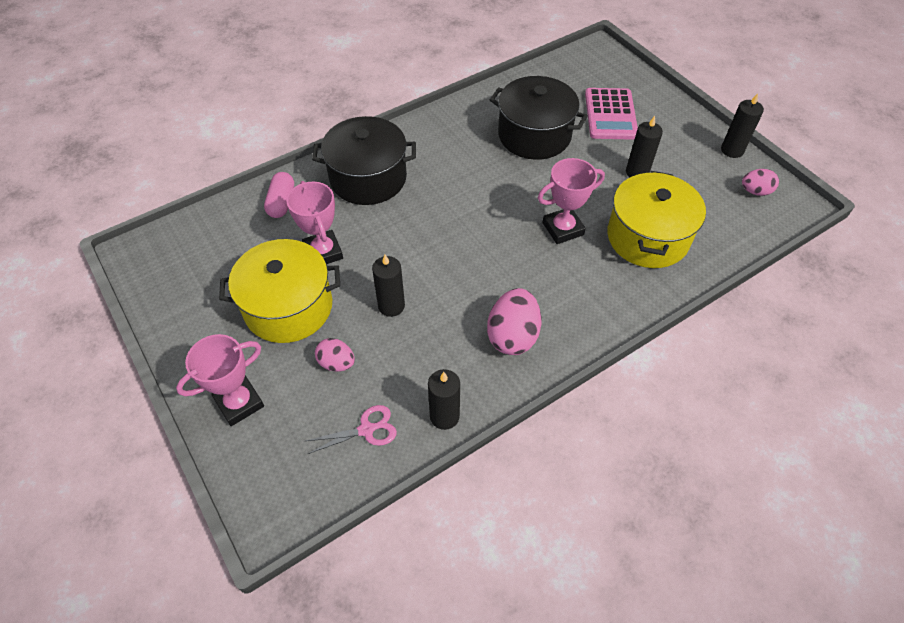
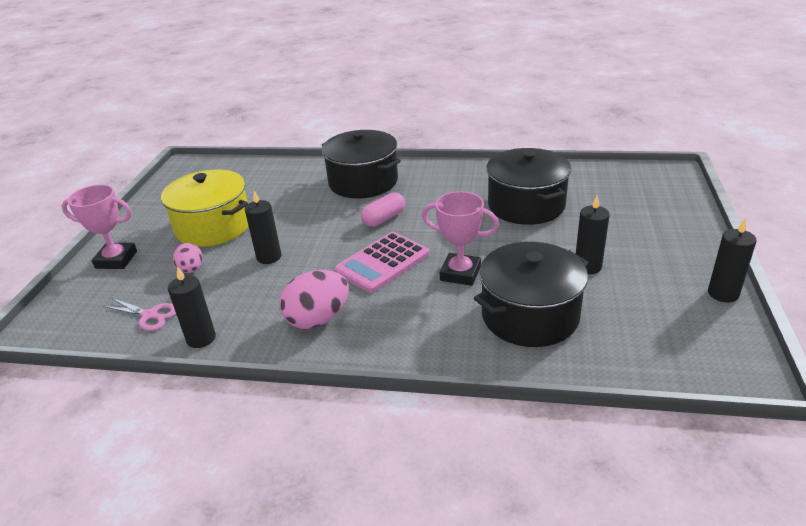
camera: 45 degrees right, 20 degrees down
pink capsule [264,172,294,218] -> pink capsule moved to [361,192,405,227]
pink trophy [286,181,343,264] -> none
pink calculator [585,88,638,140] -> pink calculator moved to [334,232,429,293]
yellow pot [607,171,706,268] -> black pot [474,242,588,347]
pink egg [742,169,779,196] -> none

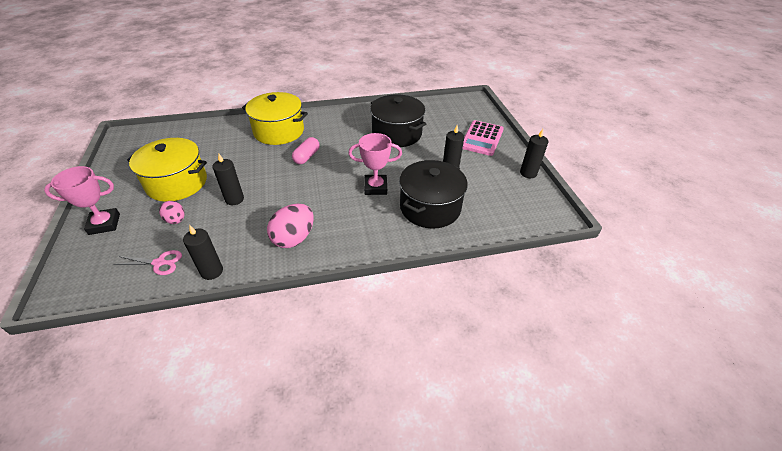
camera: 25 degrees left, 10 degrees up
black pot [321,130,401,199] -> yellow pot [242,92,308,145]
pink calculator [334,232,429,293] -> pink calculator moved to [463,120,504,156]

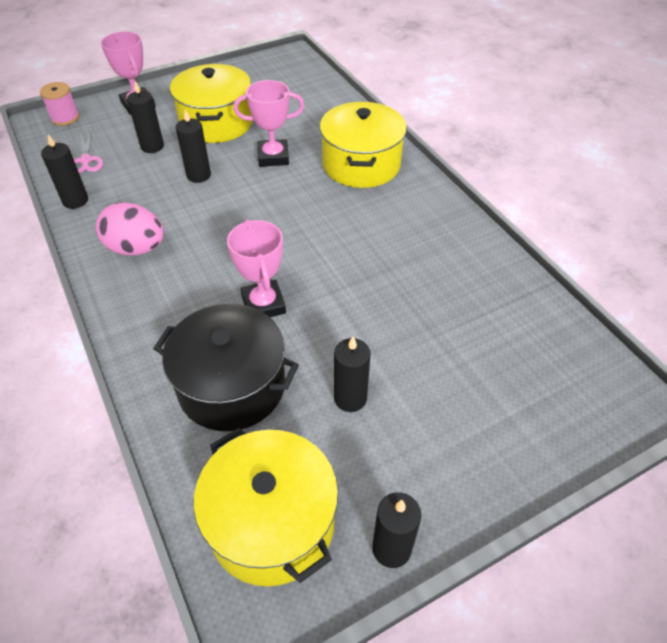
camera: 75 degrees right, 5 degrees up
pink egg [159,201,185,224] -> black candle [127,81,164,153]
pink capsule [292,137,320,164] -> none
black pot [370,94,426,147] -> none
pink calculator [463,120,504,156] -> none
none -> pink spool [40,82,79,126]
none -> yellow pot [194,428,338,587]
none -> pink trophy [233,80,305,167]

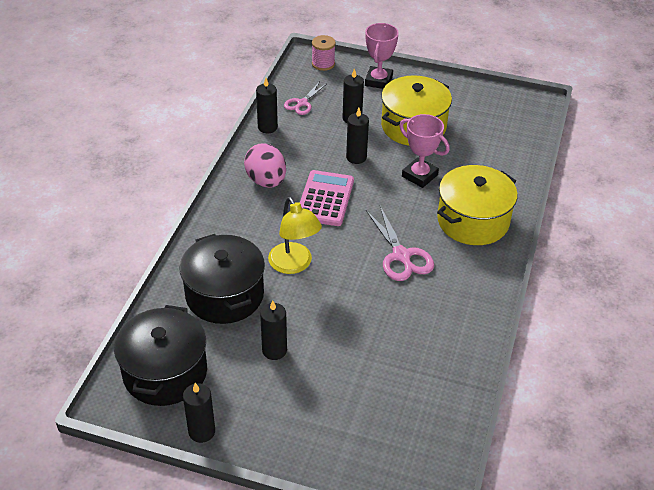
camera: 45 degrees right, 5 degrees down
yellow pot [194,428,338,587] -> black pot [114,305,207,406]
pink trophy [227,219,286,317] -> yellow lamp [268,197,322,274]
none -> pink calculator [300,170,354,226]
none -> pink scissors [366,206,434,281]

